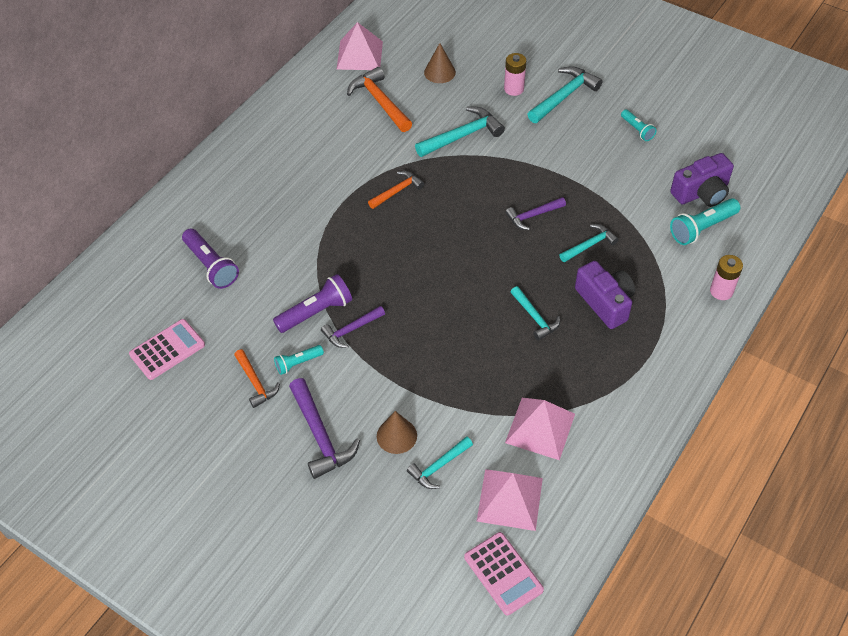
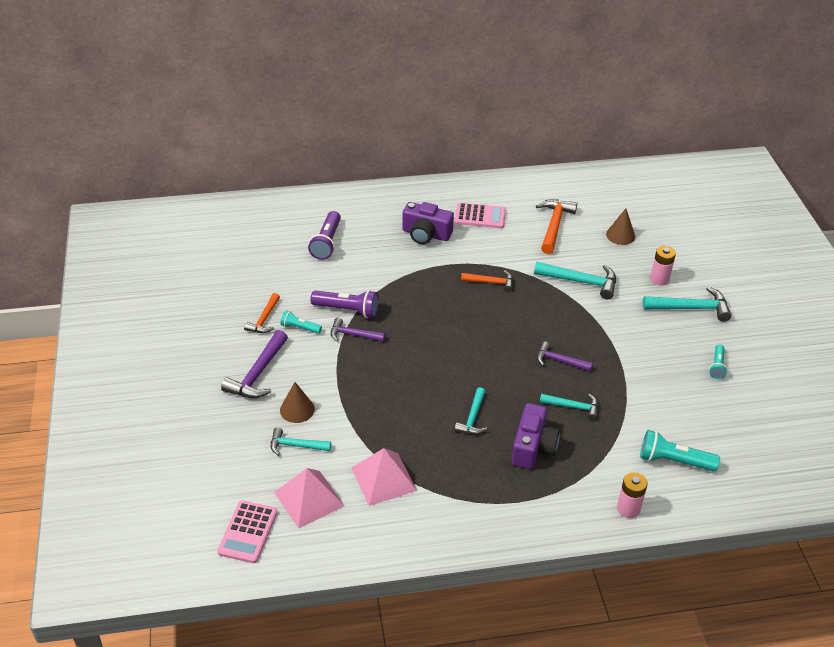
camera: 45 degrees right, 10 degrees down
pink calculator [129,319,205,380] -> pink calculator moved to [455,203,506,228]
pink pyramid [336,22,383,70] -> none
purple camera [670,153,734,207] -> purple camera moved to [402,202,454,244]

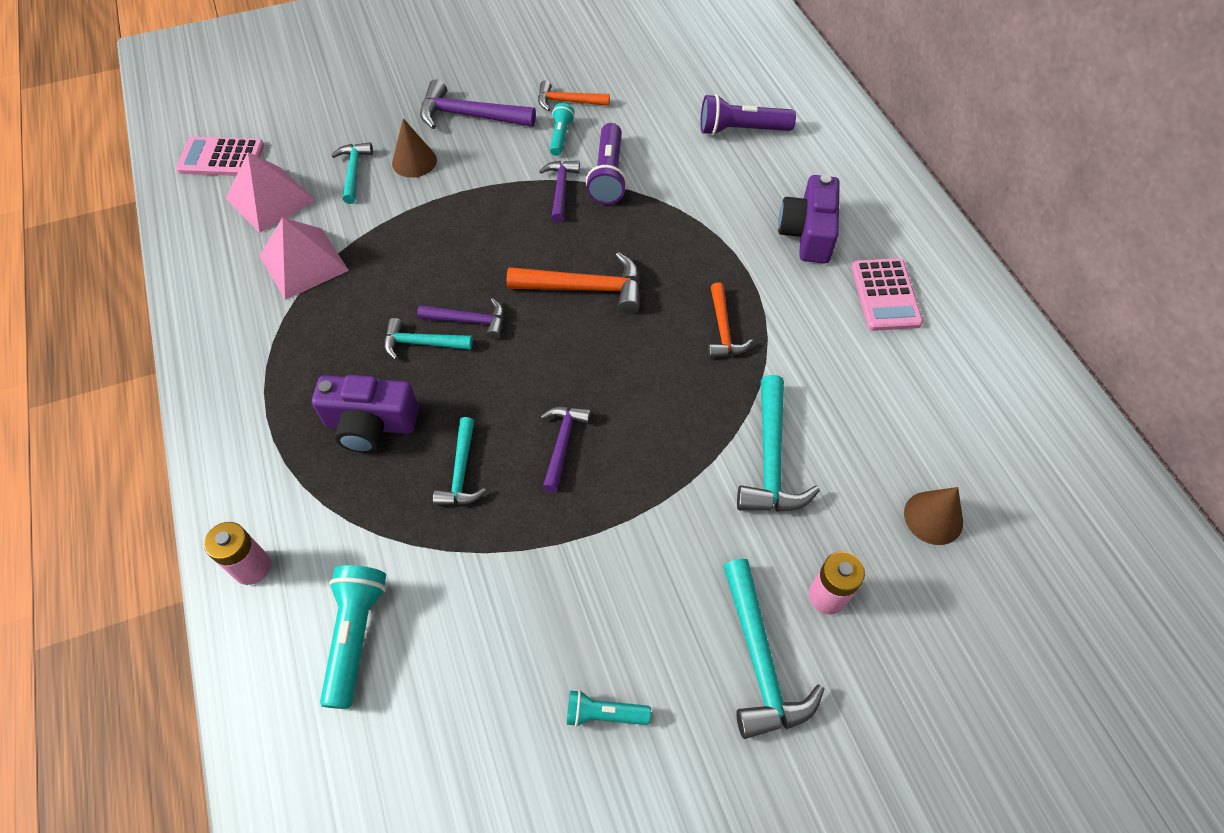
camera: 80 degrees right, 15 degrees up
orange hammer [536,199,577,254] -> orange hammer moved to [506,252,640,314]
none -> purple hammer [417,298,504,339]

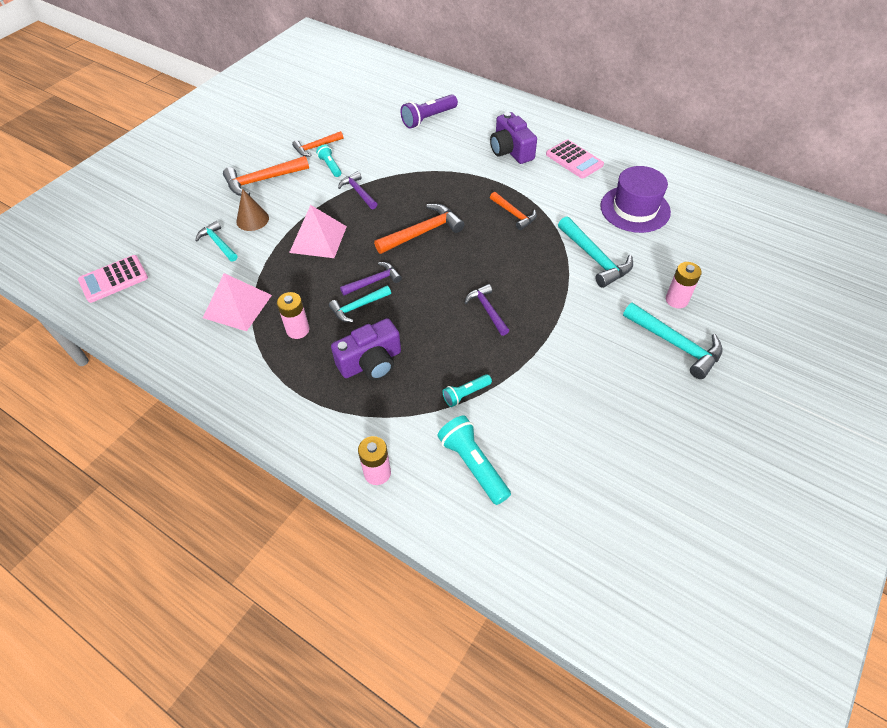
camera: 35 degrees left, 5 degrees down
pink pyramid [226,152,315,233] -> pink pyramid moved to [289,205,347,258]
purple hammer [420,79,536,129] -> orange hammer [223,156,309,196]
turquoise hammer [433,417,486,505] -> none
turquoise flashlight [567,690,651,727] -> turquoise flashlight moved to [442,374,492,407]
purple flashlight [586,123,627,205] -> none
brown cone [904,487,963,545] -> none
none -> pink battery [277,292,309,339]
none -> purple hat [600,166,671,233]

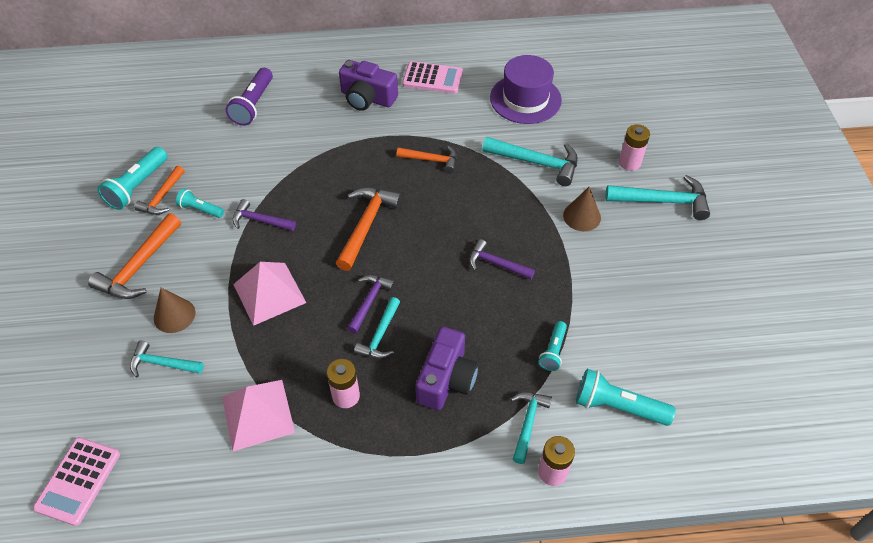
camera: 40 degrees left, 0 degrees up
none -> turquoise flashlight [97,147,168,210]
none -> turquoise hammer [511,392,552,464]
none -> brown cone [563,187,601,231]

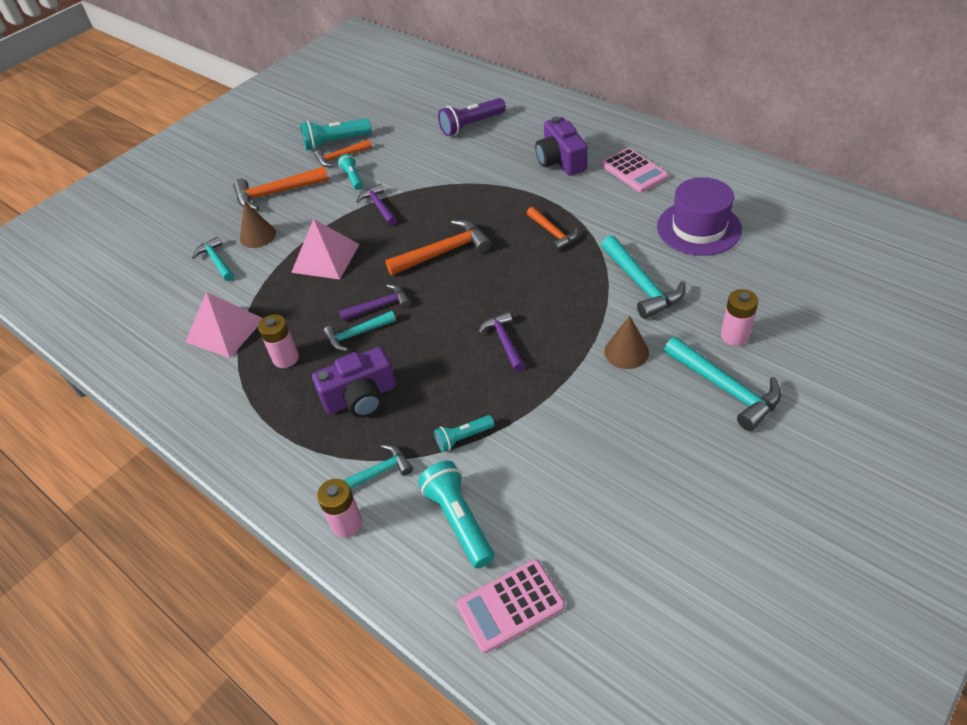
camera: 50 degrees right, 5 degrees down
pink calculator [33,437,120,526] -> pink calculator moved to [457,559,565,653]

